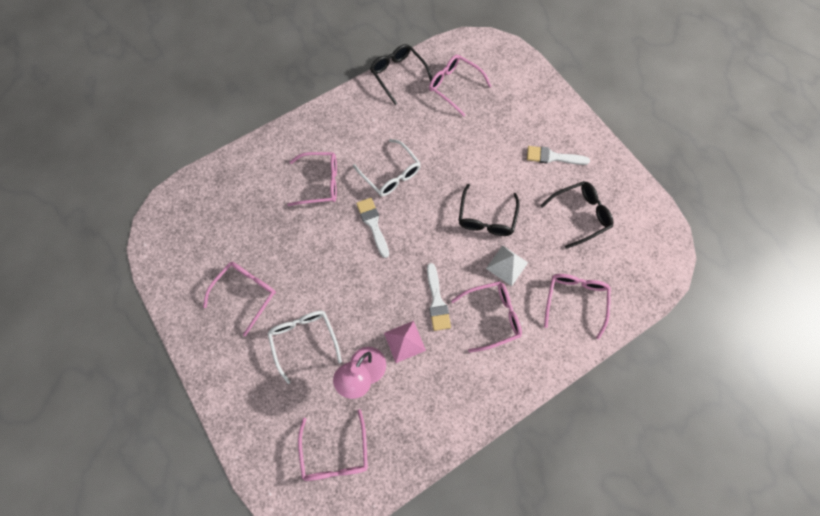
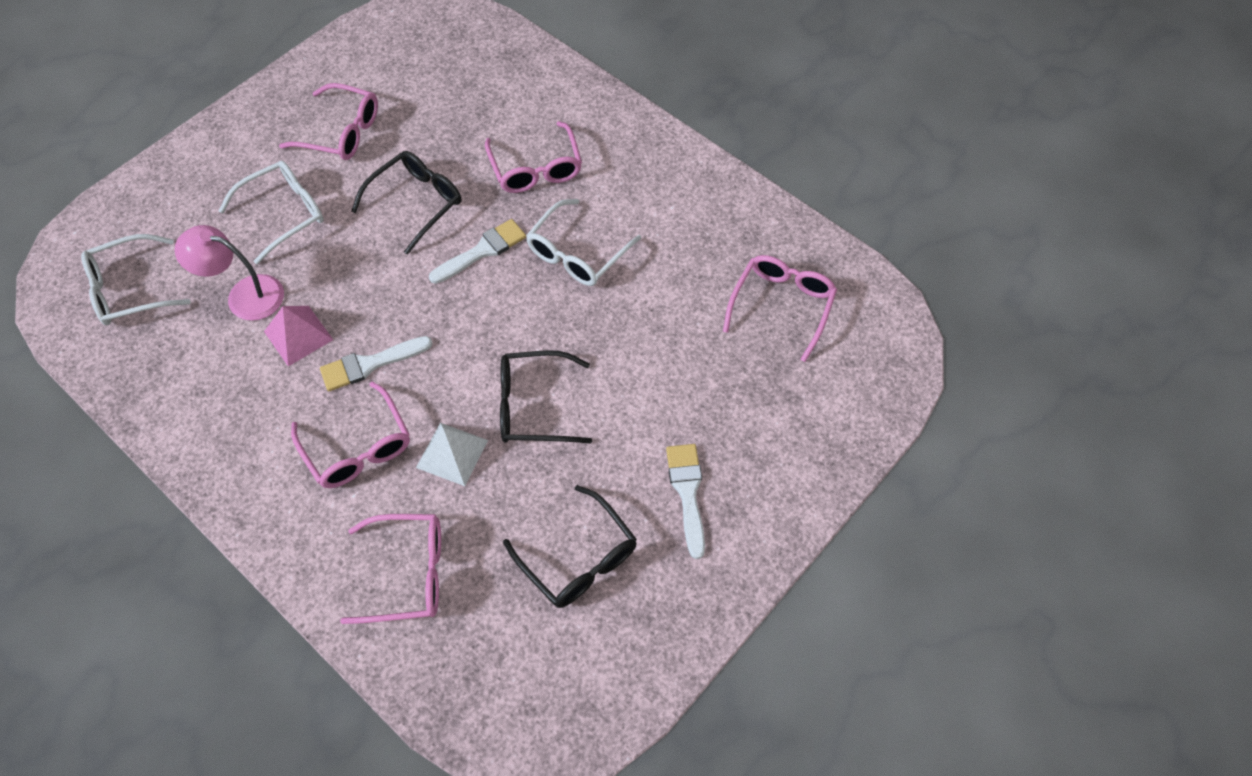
camera: 75 degrees right, 10 degrees down
pink glasses [298,409,368,481] -> white glasses [81,234,191,325]
black glasses [370,44,432,105] -> black glasses moved to [351,151,461,254]

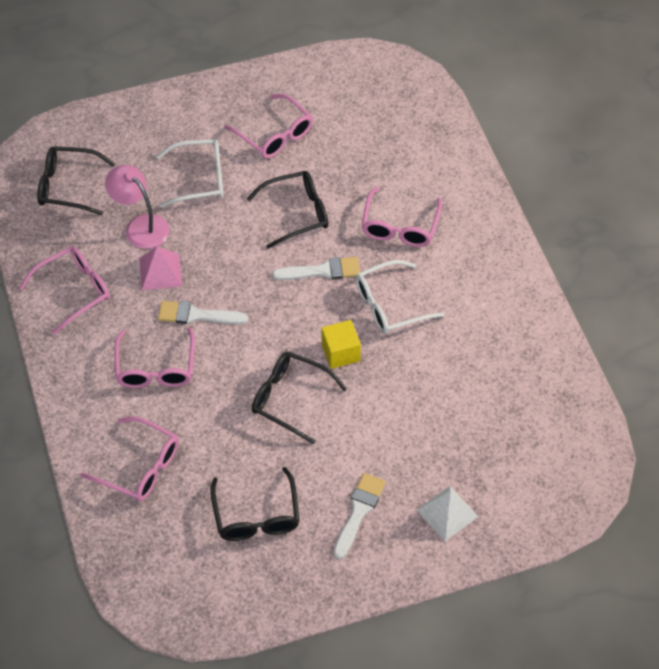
camera: 30 degrees right, 5 degrees down
white glasses [81,234,191,325] -> black glasses [37,146,115,215]
white pyramid [416,423,488,486] -> white pyramid moved to [417,486,479,541]
pink glasses [723,255,837,362] -> pink glasses moved to [19,247,110,335]
none -> yellow cube [321,320,361,369]

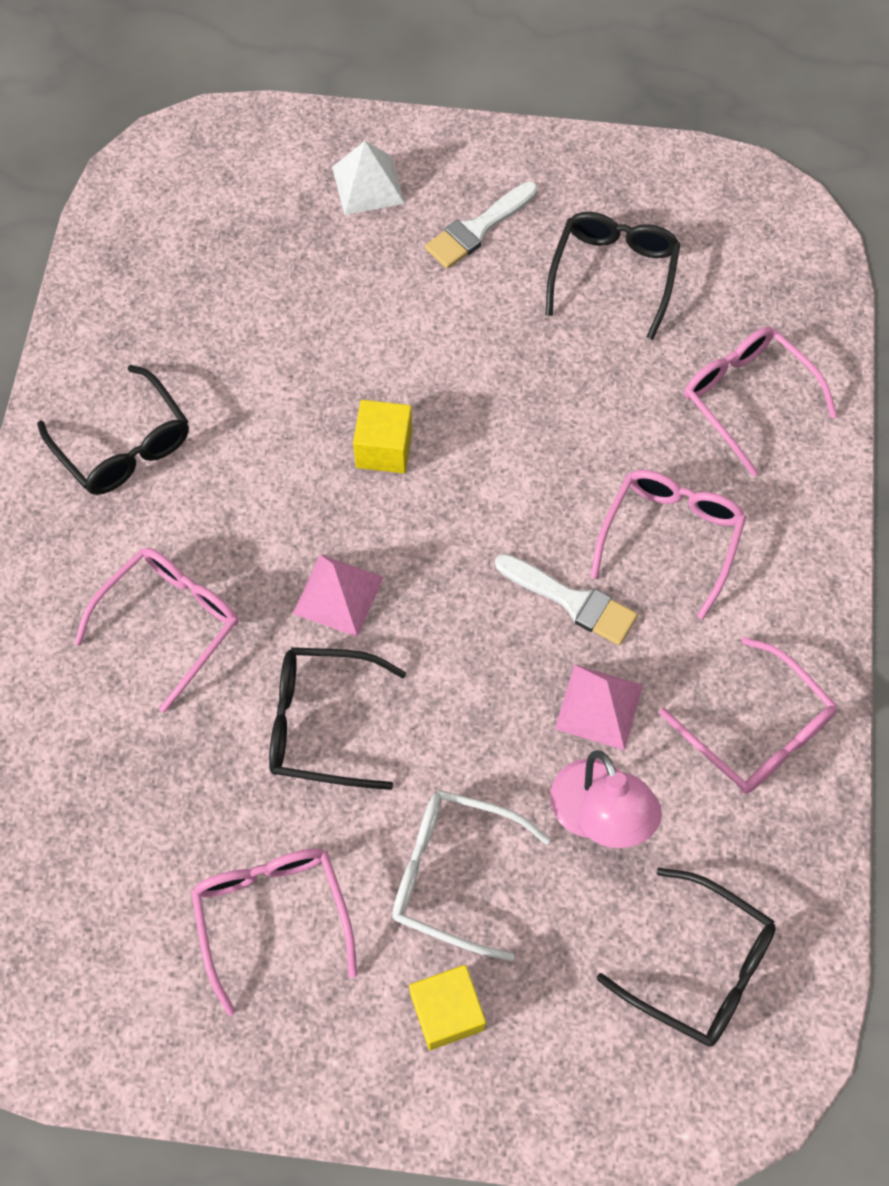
camera: 155 degrees left, 10 degrees up
pink glasses [19,247,110,335] -> pink glasses turned 120 degrees counterclockwise [659,637,837,794]
black glasses [252,352,347,444] -> black glasses moved to [38,365,189,495]
white brush [272,257,360,280] -> pink pyramid [293,555,384,637]
white glasses [355,260,445,334] -> none
none -> yellow cube [409,965,486,1050]

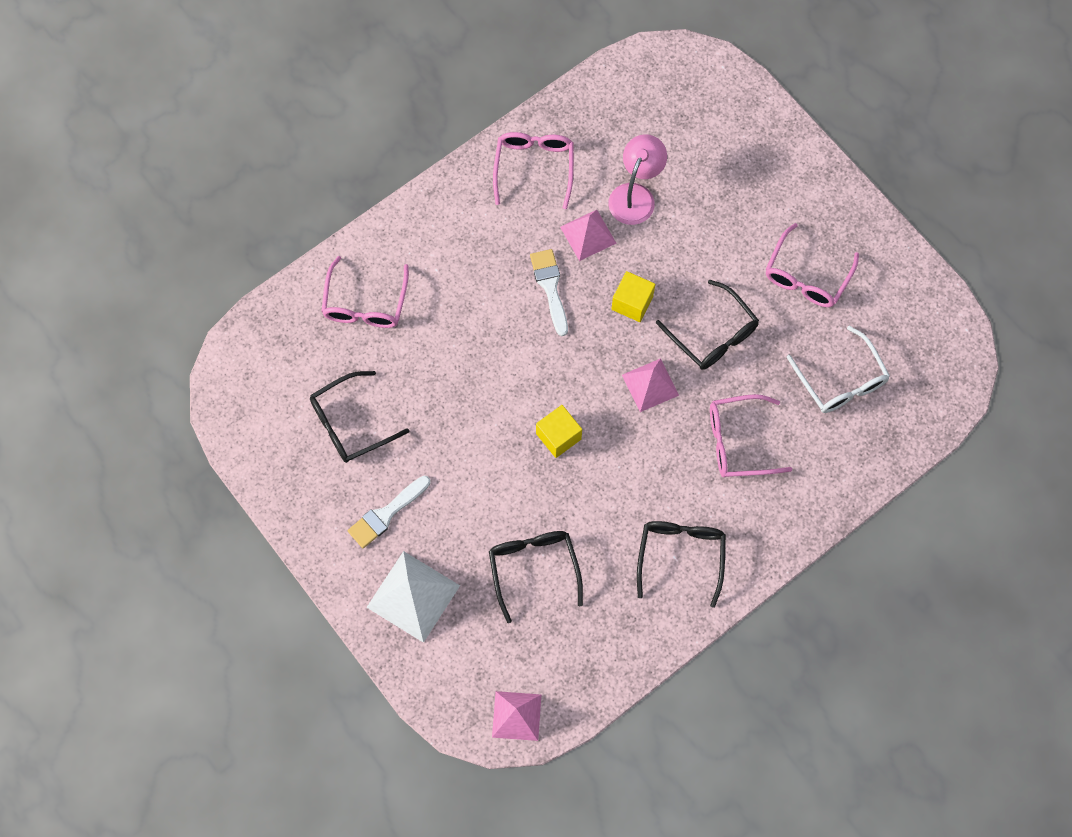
camera: 135 degrees left, 5 degrees up
white pyramid [332,141,405,215] -> white pyramid [366,551,460,643], size x1.50
white glasses [392,790,551,961] -> white glasses moved to [787,326,890,413]
yellow cube [409,965,486,1050] -> yellow cube moved to [612,271,655,322]
white brush [425,181,538,269] -> white brush turned 135 degrees clockwise [348,476,431,548]
pink glasses [590,470,746,620] -> none
black glasses [597,868,776,1047] -> black glasses moved to [489,531,583,623]
none -> pink pyramid [492,691,541,741]

